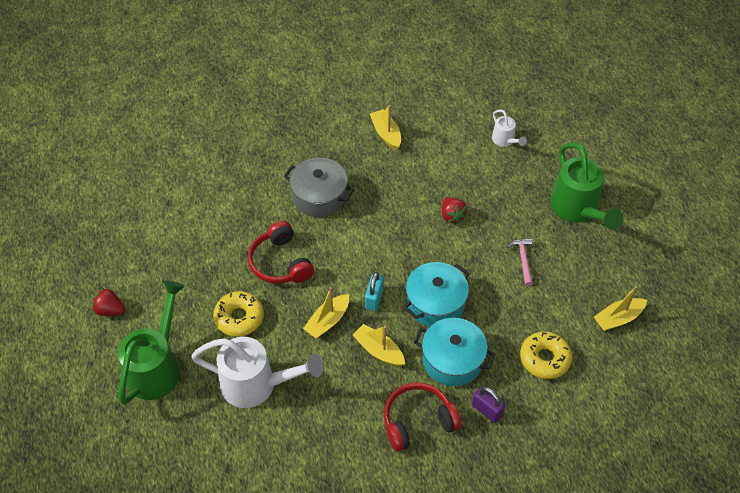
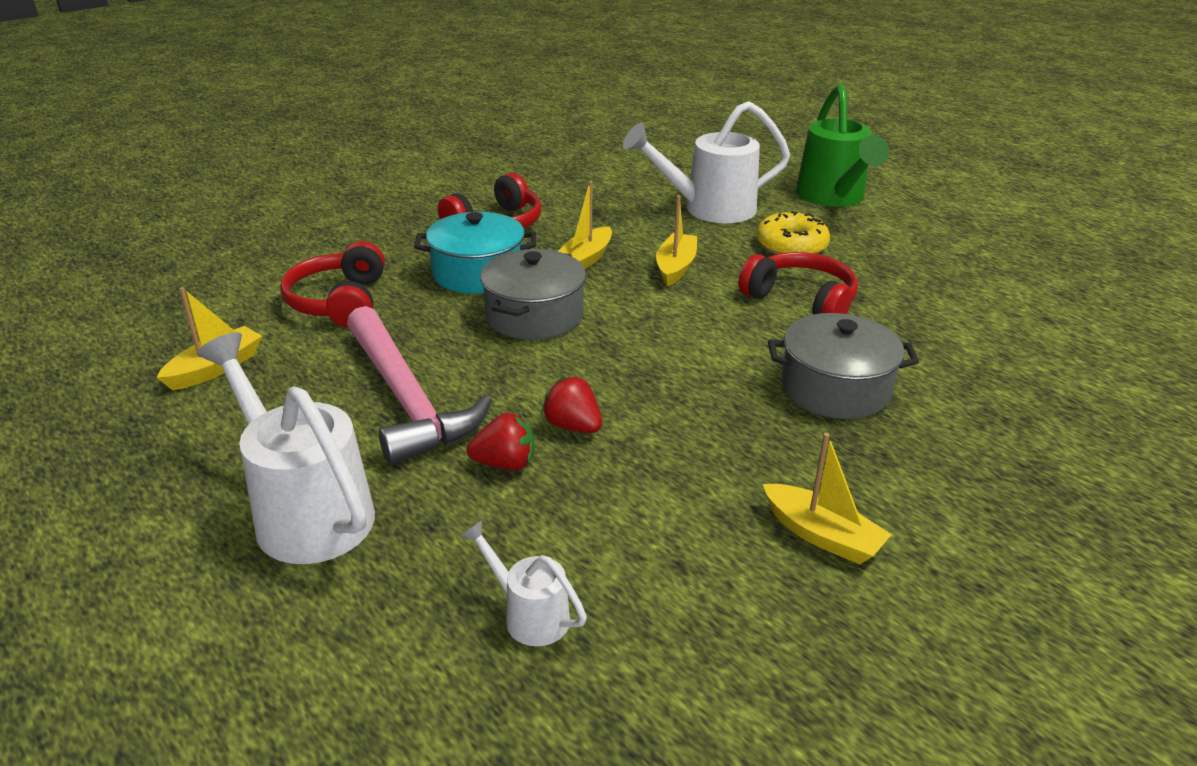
camera: 155 degrees right, 20 degrees down
red strawberry [92,287,125,316] -> red strawberry moved to [467,413,534,470]
yellow boat [352,324,405,366] -> yellow boat turned 105 degrees clockwise [558,181,612,269]
turquoise padlock [365,272,384,311] -> none
turquoise pot [404,262,470,327] -> grey pot [480,249,586,340]
purple padlock [472,387,505,423] -> none
pink hammer [507,238,533,286] -> pink hammer [347,306,492,465], size x2.28
yellow donut [520,331,572,379] -> red headphones [280,241,385,328]
green watering can [550,142,624,229] -> white watering can [197,332,375,564]

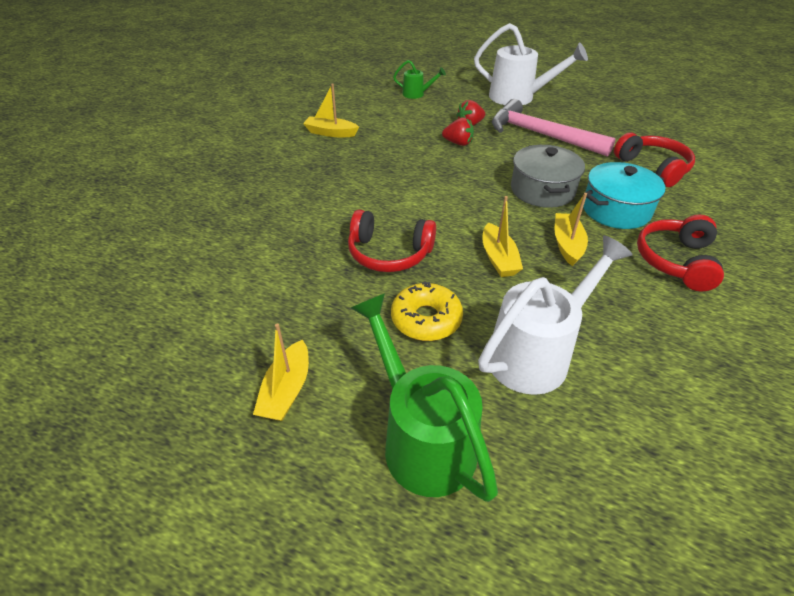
camera: 155 degrees right, 10 degrees up
yellow boat [156,287,262,390] -> yellow boat moved to [253,323,309,421]
white watering can [461,520,587,646] -> green watering can [393,60,446,99]
grey pot [768,313,919,419] -> none

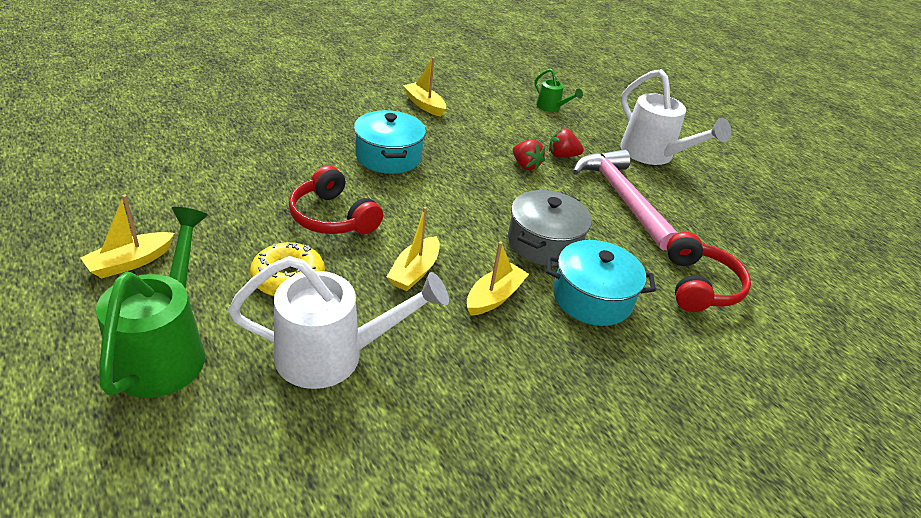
camera: 30 degrees right, 5 degrees down
red headphones [637,215,724,291] -> none
none -> turquoise pot [354,110,426,174]

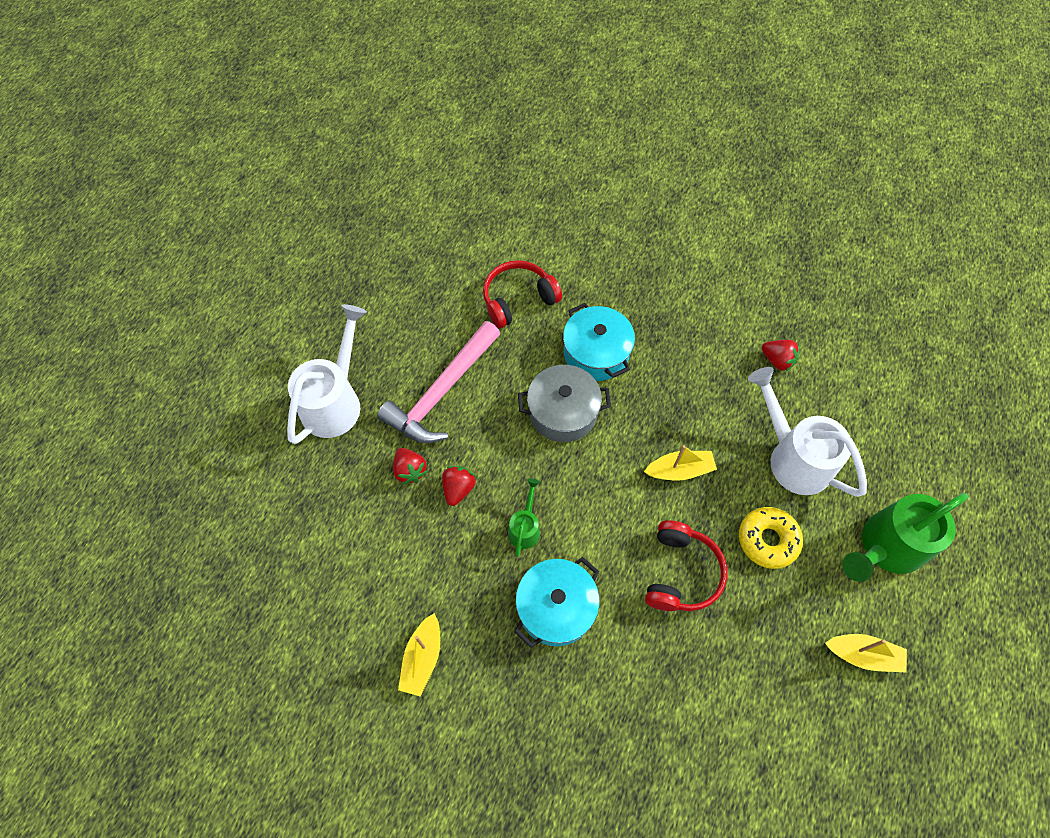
camera: 120 degrees left, 25 degrees up
yellow boat [467,242,529,316] -> none
green watering can [534,69,583,112] -> green watering can moved to [508,478,540,557]
none -> red strawberry [762,340,800,372]

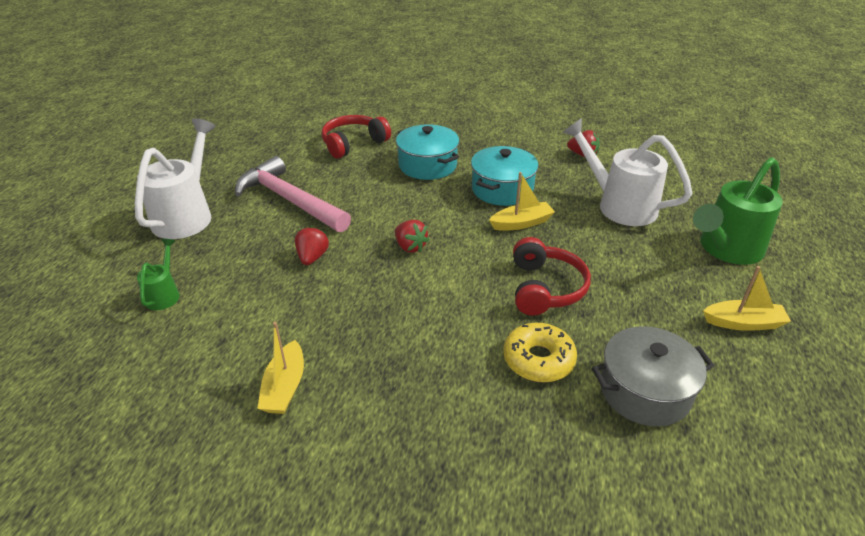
camera: 10 degrees left, 25 degrees down
pink hammer [377,321,500,443] -> pink hammer turned 105 degrees clockwise [235,156,351,232]
red strawberry [393,448,427,485] -> red strawberry moved to [395,220,430,253]
green watering can [508,478,540,557] -> green watering can moved to [137,239,180,310]
turquoise pot [514,557,600,648] -> turquoise pot moved to [471,146,538,206]
grey pot [518,365,611,442] -> grey pot moved to [592,326,714,427]
yellow donut [739,507,803,569] -> yellow donut moved to [503,323,577,382]

